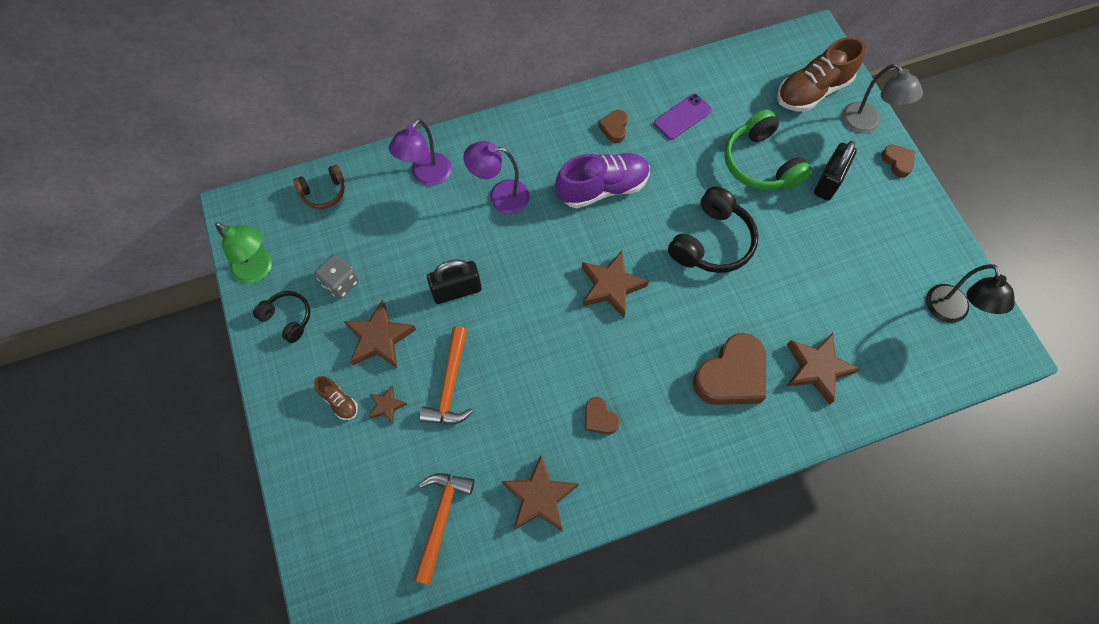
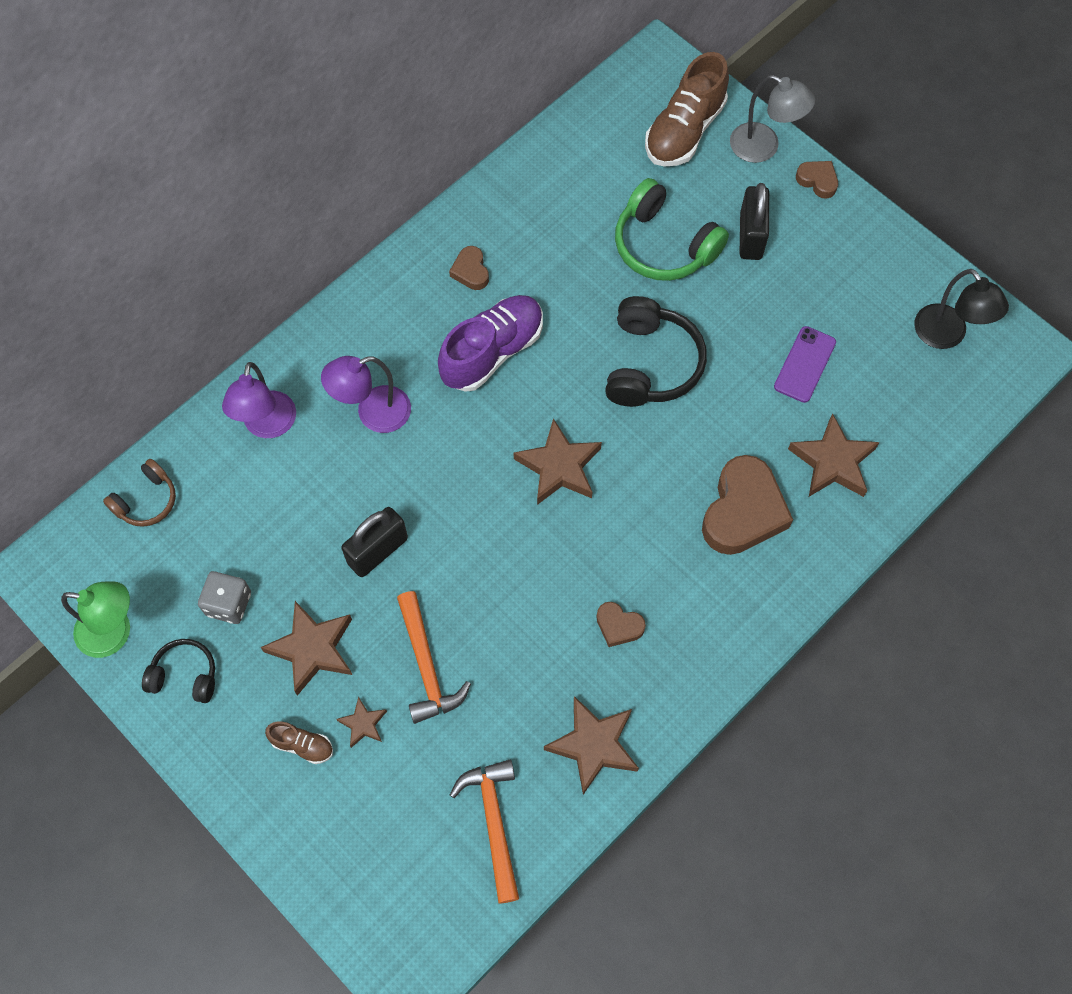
camera: 25 degrees left, 0 degrees up
purple phone [654,94,712,140] -> purple phone moved to [774,326,836,403]

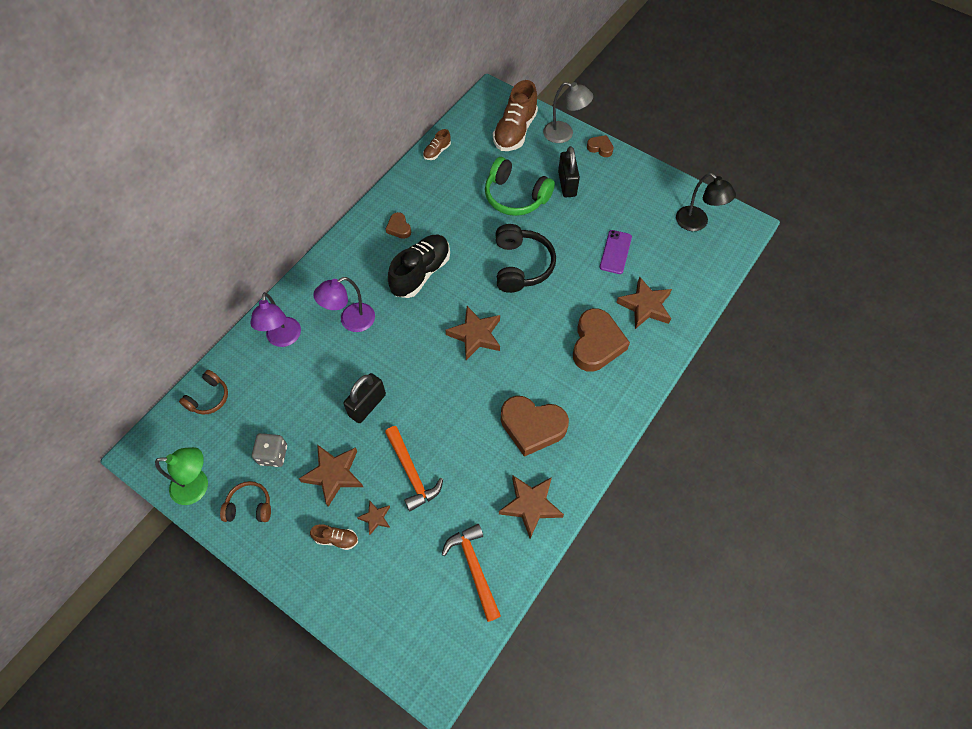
camera: 10 degrees left, 5 degrees down
black headphones [142,639,215,703] -> brown headphones [220,481,271,522]
purple shoe [438,295,543,392] -> black shoe [388,235,450,298]
brown heart [596,602,646,647] -> brown heart [501,396,569,457], size x2.05
none -> brown shoe [423,129,451,160]

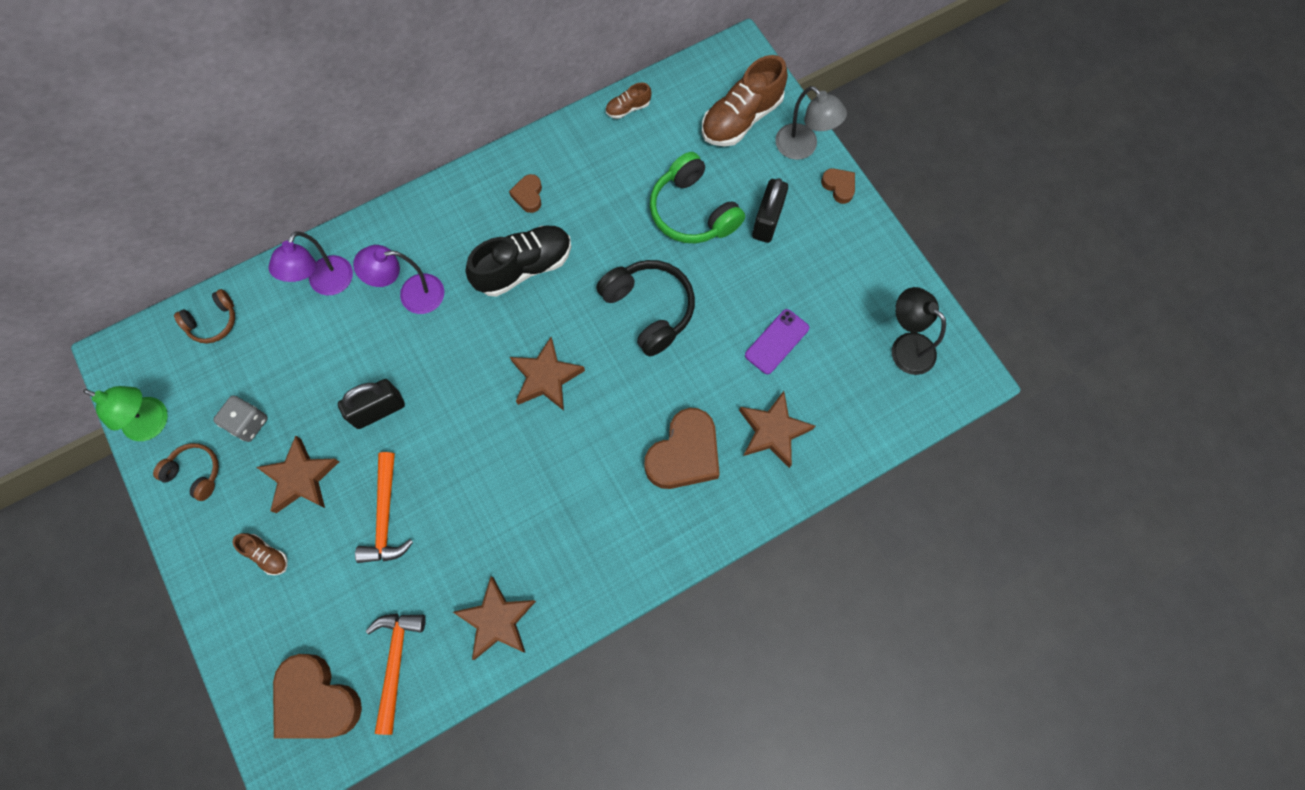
camera: 25 degrees right, 10 degrees up
brown star [357,501,390,535] -> none
black headphones [495,224,556,293] -> black headphones turned 60 degrees counterclockwise [596,260,695,357]
brown heart [501,396,569,457] -> brown heart moved to [273,654,362,739]
black lamp [676,173,736,231] -> black lamp turned 150 degrees clockwise [892,287,946,375]

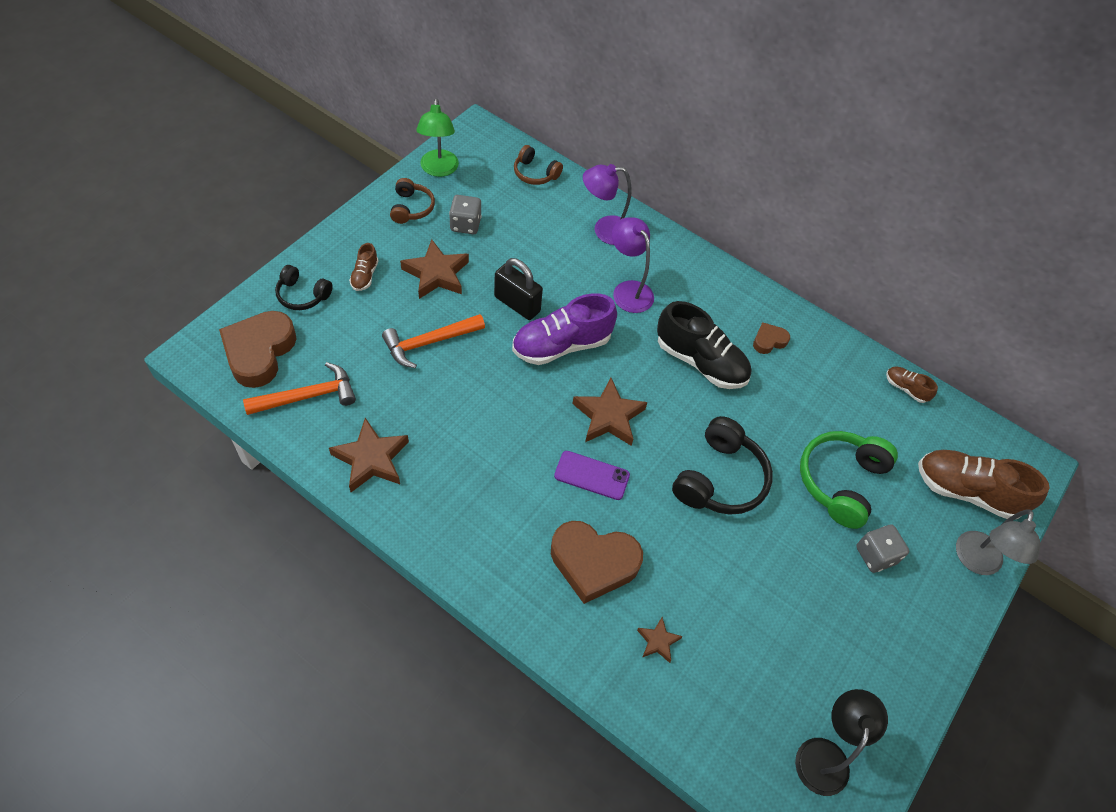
camera: 60 degrees right, 15 degrees down
brown star [739,391,815,468] -> brown star [637,617,683,663], size x0.53
purple phone [745,309,809,374] -> purple phone moved to [554,451,630,500]
black padlock [752,178,788,243] -> grey dice [856,524,909,573]
brown heart [821,168,855,204] -> none
none -> black headphones [275,265,333,310]
none -> purple shoe [512,293,617,365]

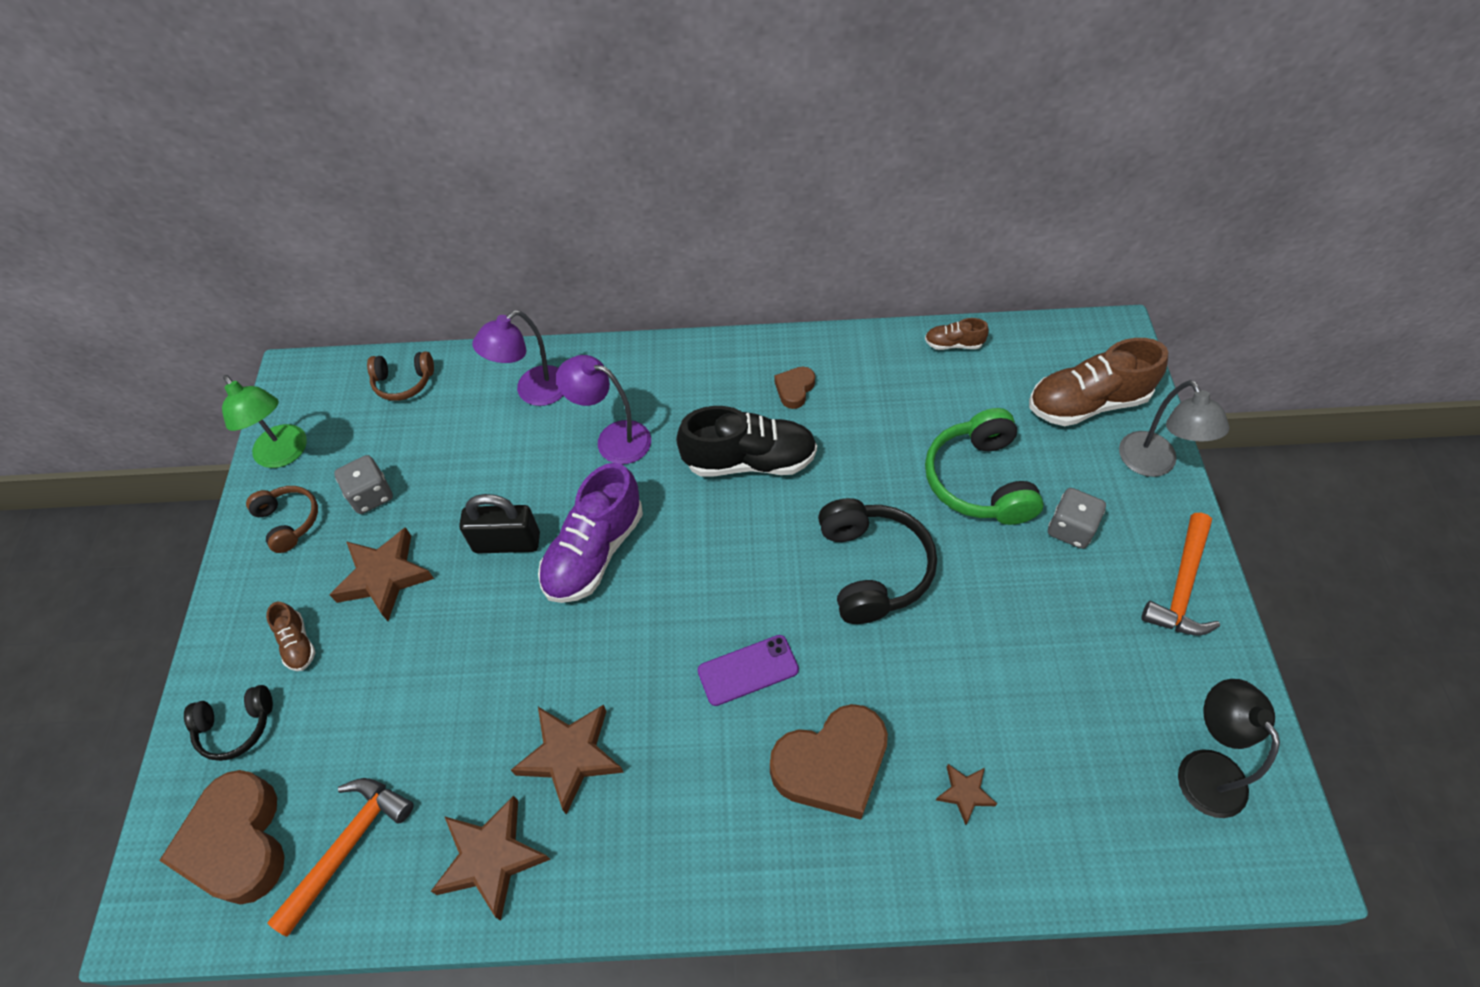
camera: 30 degrees left, 0 degrees up
orange hammer [382,314,485,368] -> orange hammer moved to [1141,513,1220,635]
brown star [572,378,648,446] -> brown star moved to [511,705,624,814]

